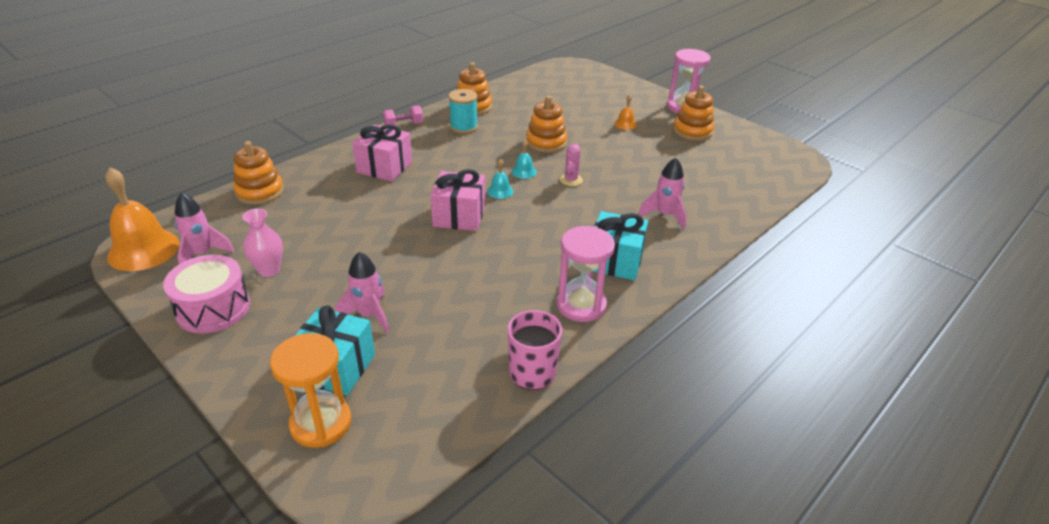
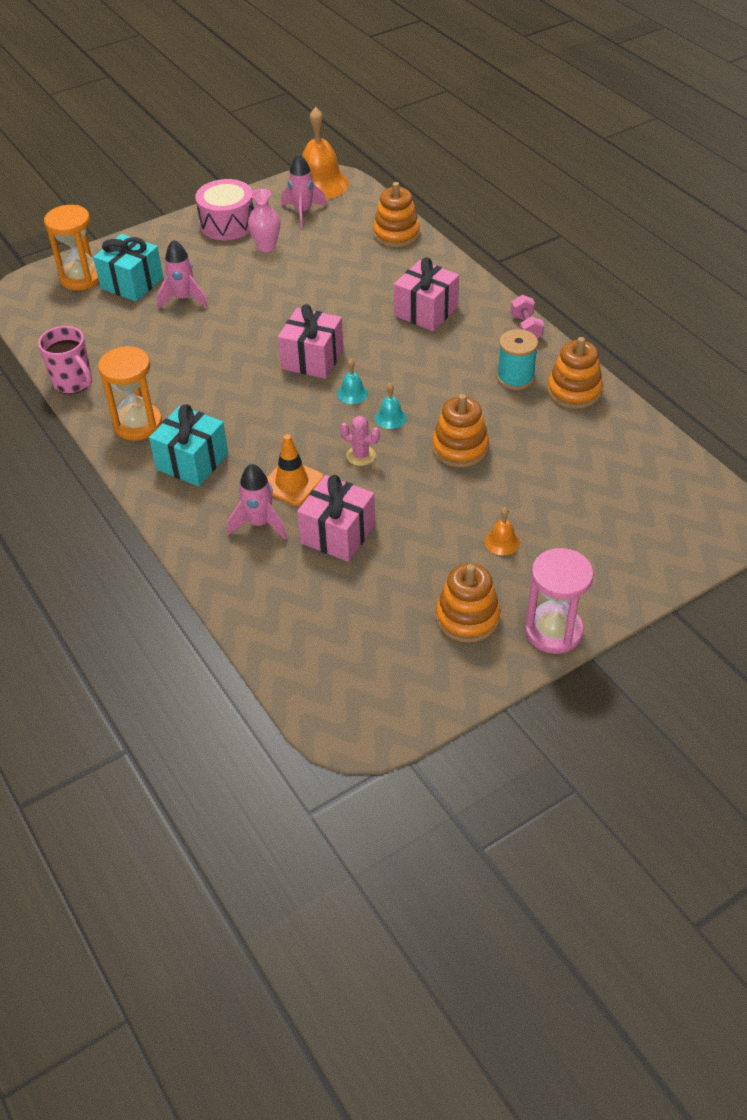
camera: 105 degrees right, 10 degrees up
pink hourglass [557,226,615,322] -> orange hourglass [98,346,162,441]
none -> orange traffic cone [267,434,324,506]
none -> pink gift [297,475,375,562]

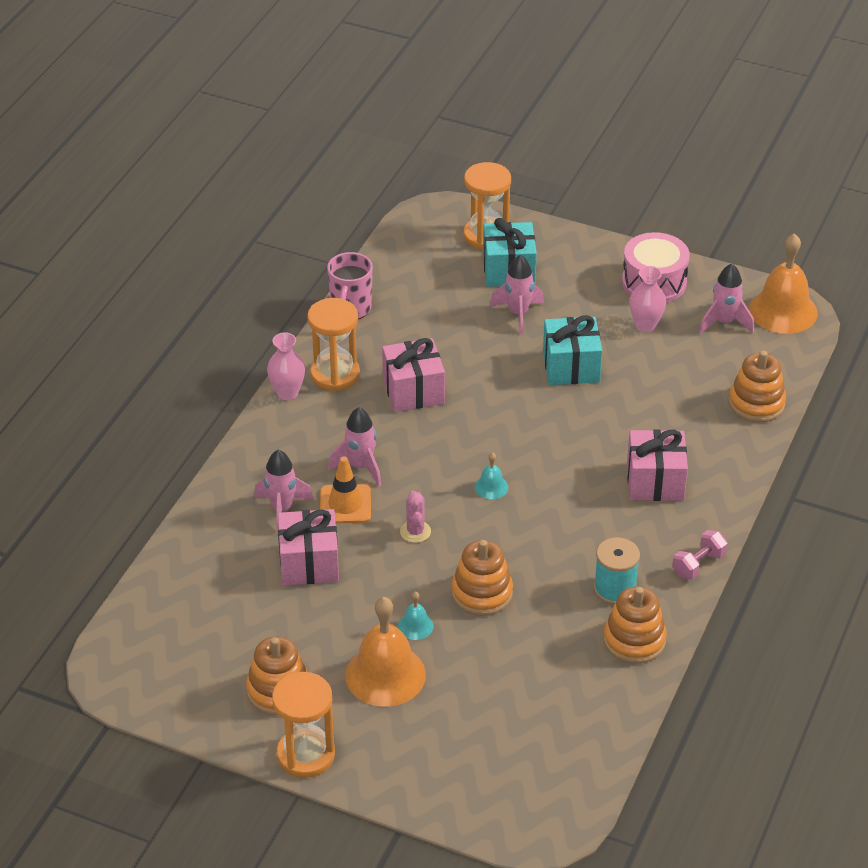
camera: 55 degrees right, 5 degrees down
turquoise gift [149,404,228,486] -> turquoise gift moved to [543,315,602,385]
pink gift [278,304,343,379] -> pink gift moved to [382,338,445,412]
turquoise bell [375,383,407,429] -> turquoise bell moved to [398,591,434,640]
orange bell [485,507,520,555] -> orange bell [345,597,426,707], size x2.20
pink hourglass [525,548,594,654] -> orange hourglass [272,672,335,778]
none -> pink vase [267,332,305,400]
none -> pink rocket [328,407,381,486]

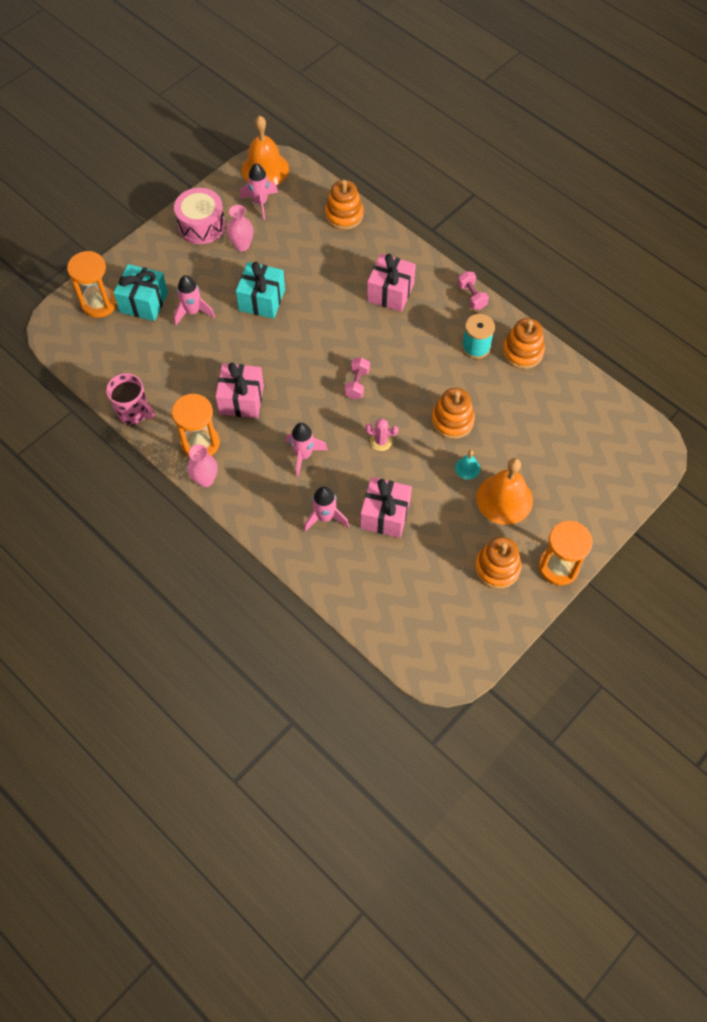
camera: 70 degrees left, 20 degrees up
orange traffic cone [320,456,371,523] -> none
turquoise bell [475,452,508,499] -> pink dumbbell [344,357,370,399]

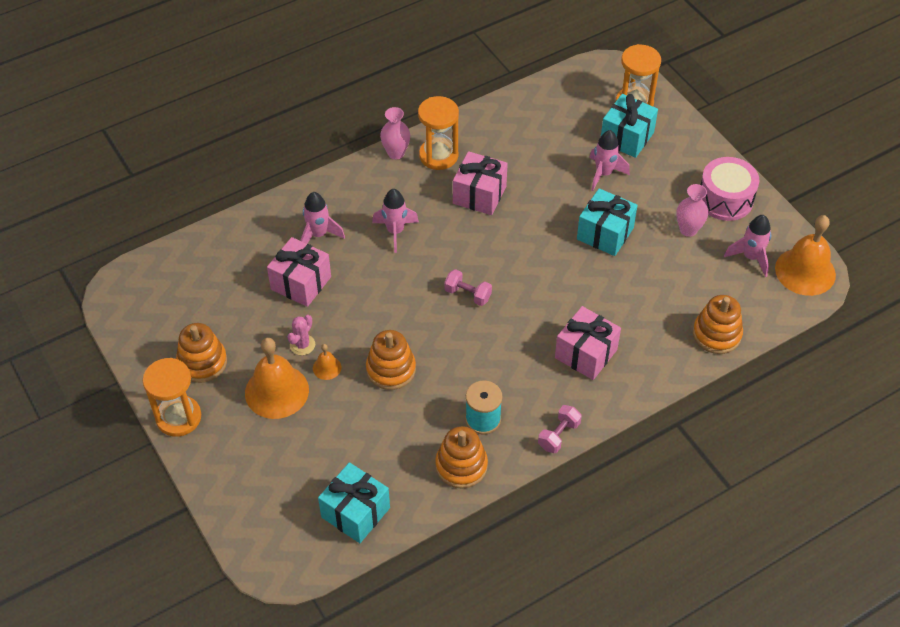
camera: 105 degrees right, 10 degrees down
pink mug [106,373,155,425] -> none
pink cactus [365,419,398,451] -> pink cactus moved to [288,315,315,355]
turquoise bell [455,450,480,480] -> orange bell [313,344,341,380]
pink dumbbell [457,271,489,310] -> pink dumbbell turned 45 degrees counterclockwise [538,405,582,453]
none -> turquoise gift [318,462,390,543]

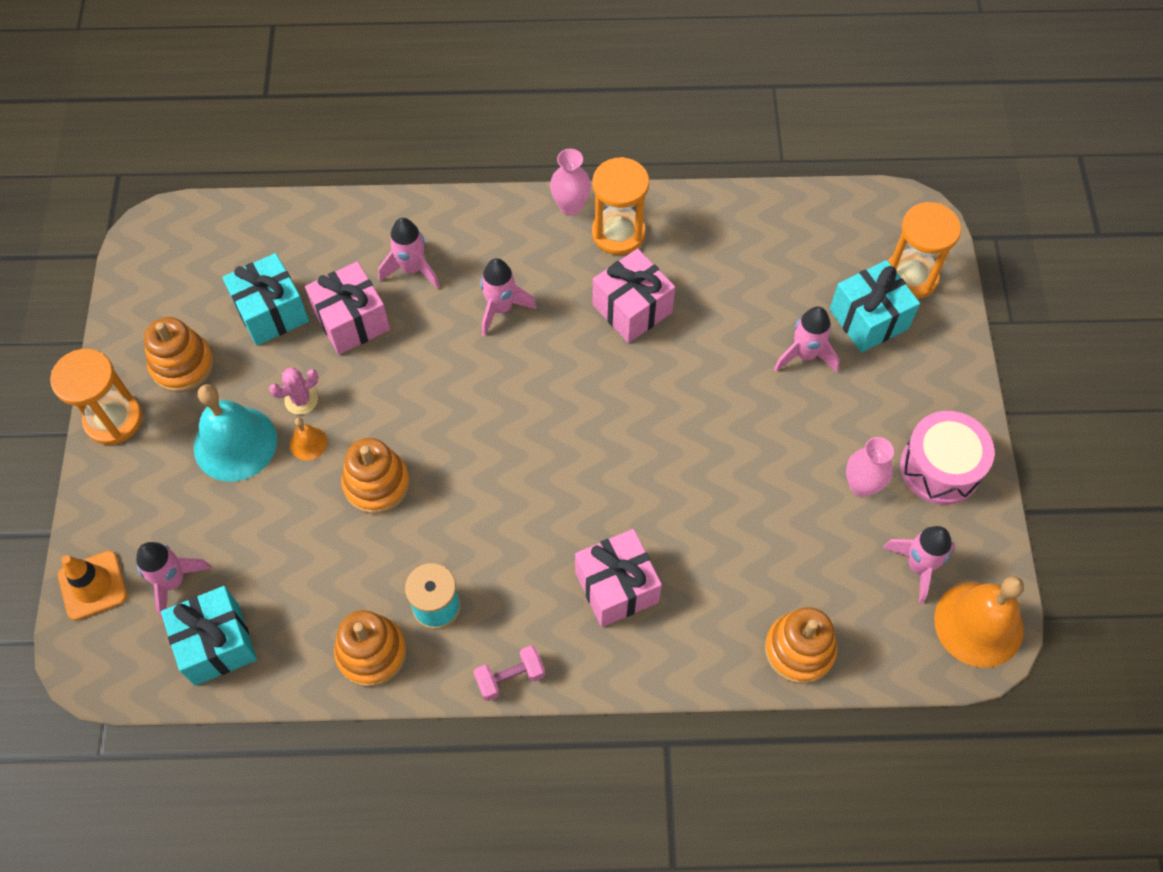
camera: 30 degrees right, 10 degrees up
orange bell [245,338,309,419] -> turquoise bell [194,384,277,482]
pink dumbbell [444,269,492,306] -> none
turquoise gift [577,188,638,256] -> turquoise gift moved to [222,253,309,346]
none -> orange traffic cone [58,551,127,621]
none -> pink rocket [136,542,212,619]

